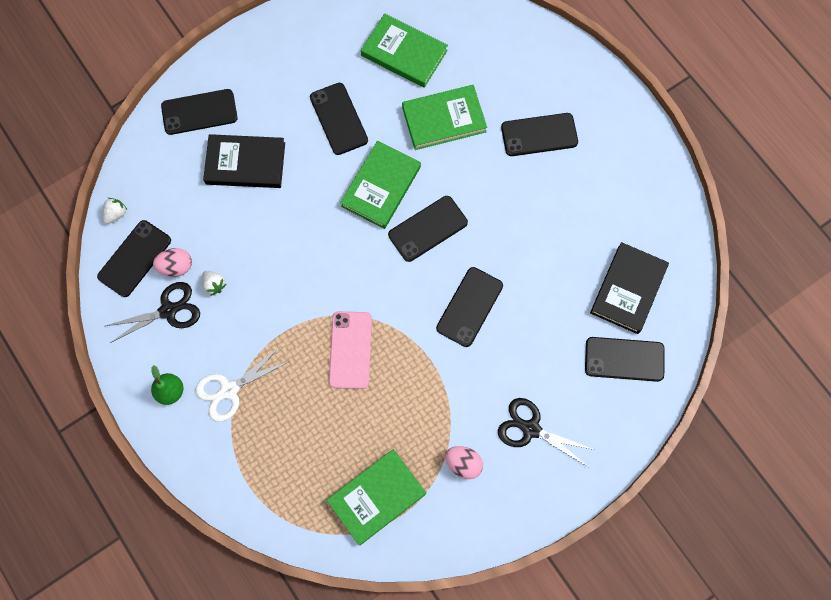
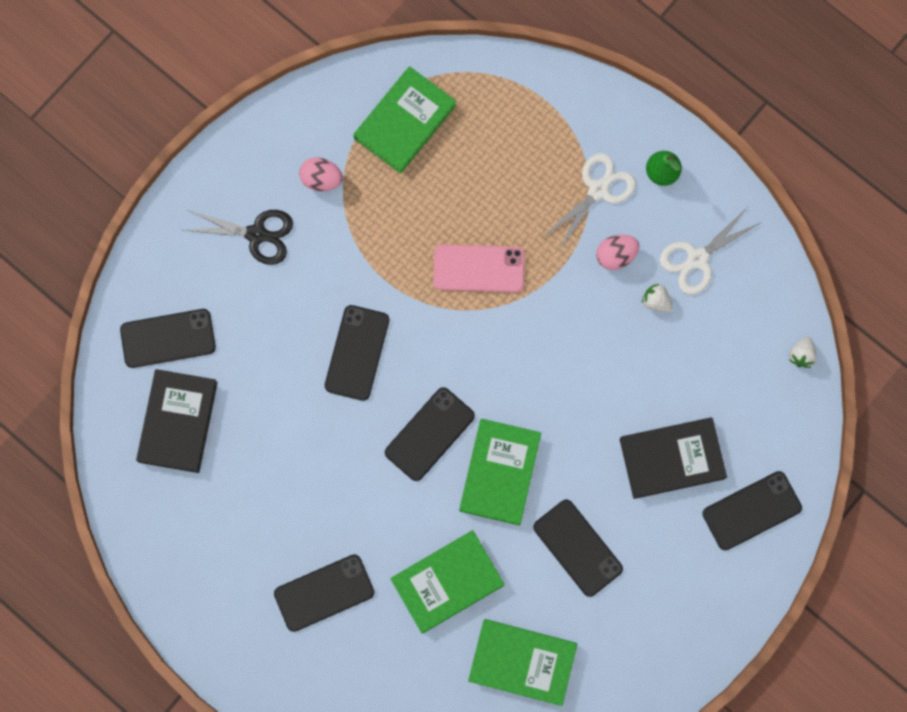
camera: 165 degrees right, 5 degrees up
black phone [97,220,171,297] -> none
black scissors [105,282,200,343] -> white scissors [660,207,762,295]
pink egg [153,248,192,277] -> pink egg moved to [596,234,639,270]
pink phone [329,311,372,389] -> pink phone turned 75 degrees counterclockwise [433,244,525,293]

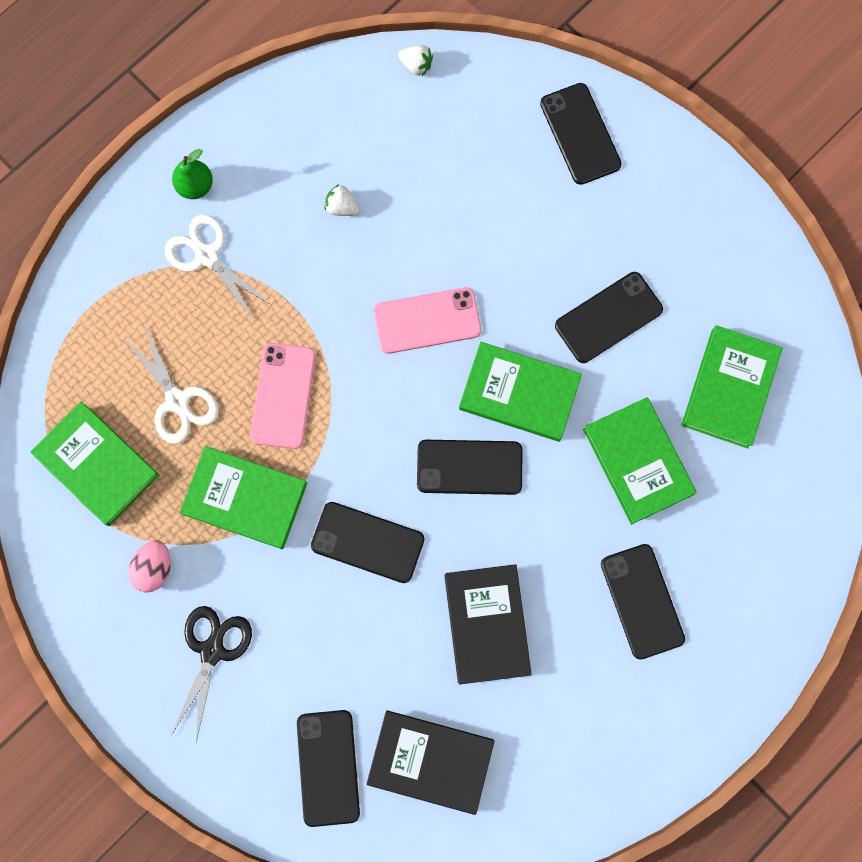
camera: 85 degrees left, 0 degrees up
black phone [385,387,475,481] -> black phone turned 45 degrees counterclockwise [417,440,522,495]
pink egg [596,234,639,270] -> none
black book [620,417,727,499] -> black book moved to [445,564,532,684]
white strawberry [642,284,673,312] -> white strawberry turned 75 degrees clockwise [324,184,360,216]
white scissors [660,207,762,295] -> white scissors moved to [124,325,219,444]
none -> green book [180,446,307,549]
none -> pink phone [374,287,481,354]

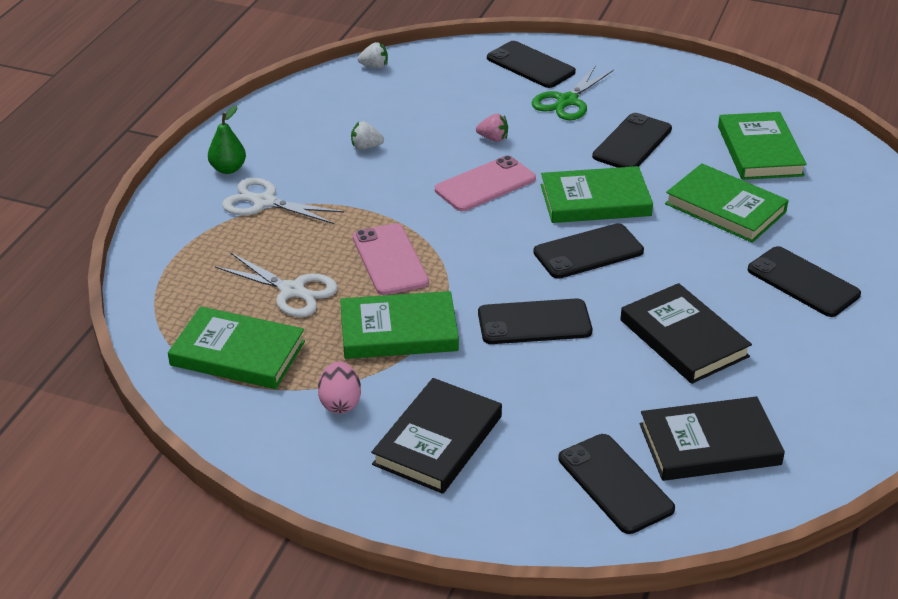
camera: 25 degrees left, 40 degrees down
black scissors [172,606,252,742] -> black book [371,378,502,494]
none -> pink strawberry [476,114,508,142]
none -> green scissors [532,65,614,120]

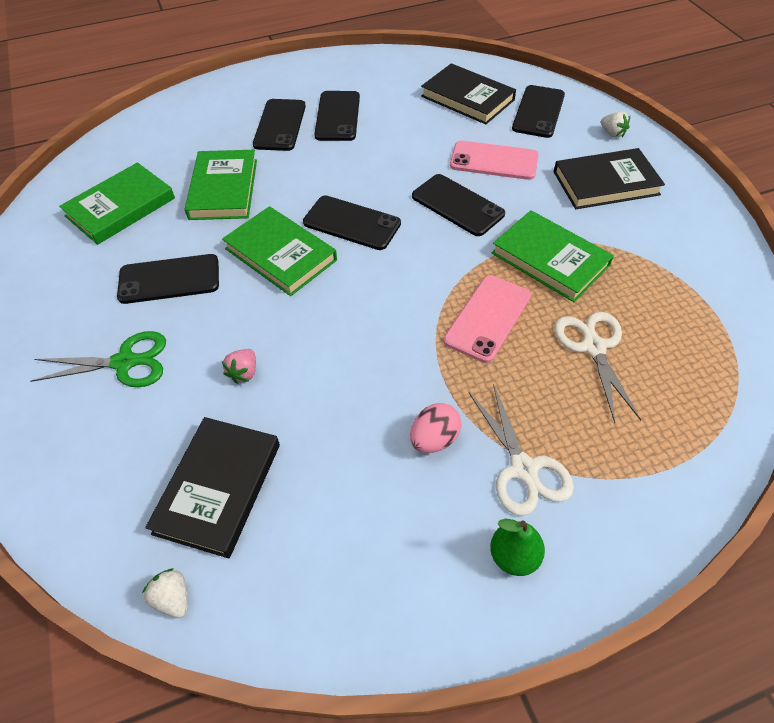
camera: 130 degrees left, 15 degrees up
green book [168,306,305,389] -> none
pink egg [318,362,361,414] -> pink egg moved to [410,403,462,453]
white strawberry [351,121,384,150] -> white strawberry moved to [601,111,630,138]
pink phone [435,155,536,211] -> pink phone moved to [450,141,539,180]
pink strawberry [476,114,508,142] -> pink strawberry turned 135 degrees counterclockwise [222,349,256,384]
black phone [487,41,576,88] -> black phone moved to [314,91,360,141]
black book [620,283,752,384] -> black book moved to [145,417,280,559]

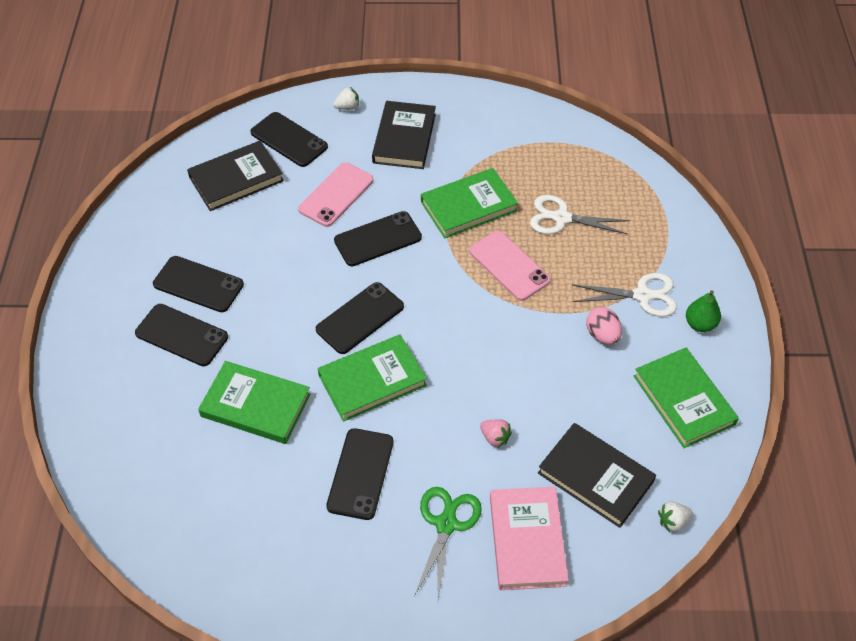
camera: 70 degrees left, 0 degrees up
green book [59,162,175,245] -> green book moved to [634,348,739,448]
none -> pink book [490,487,569,590]

